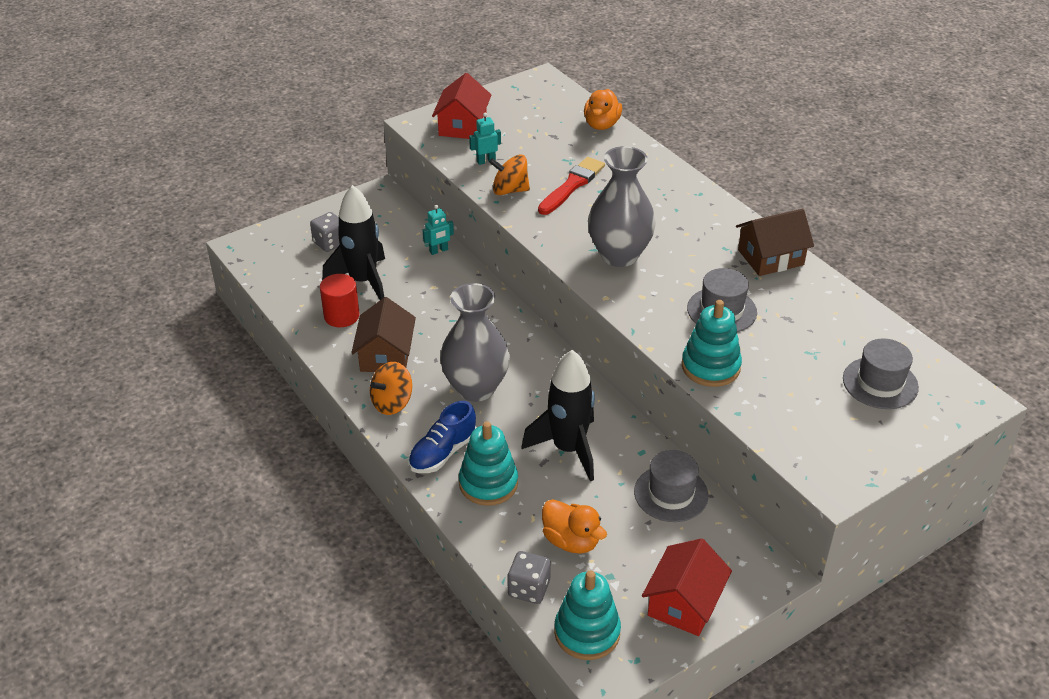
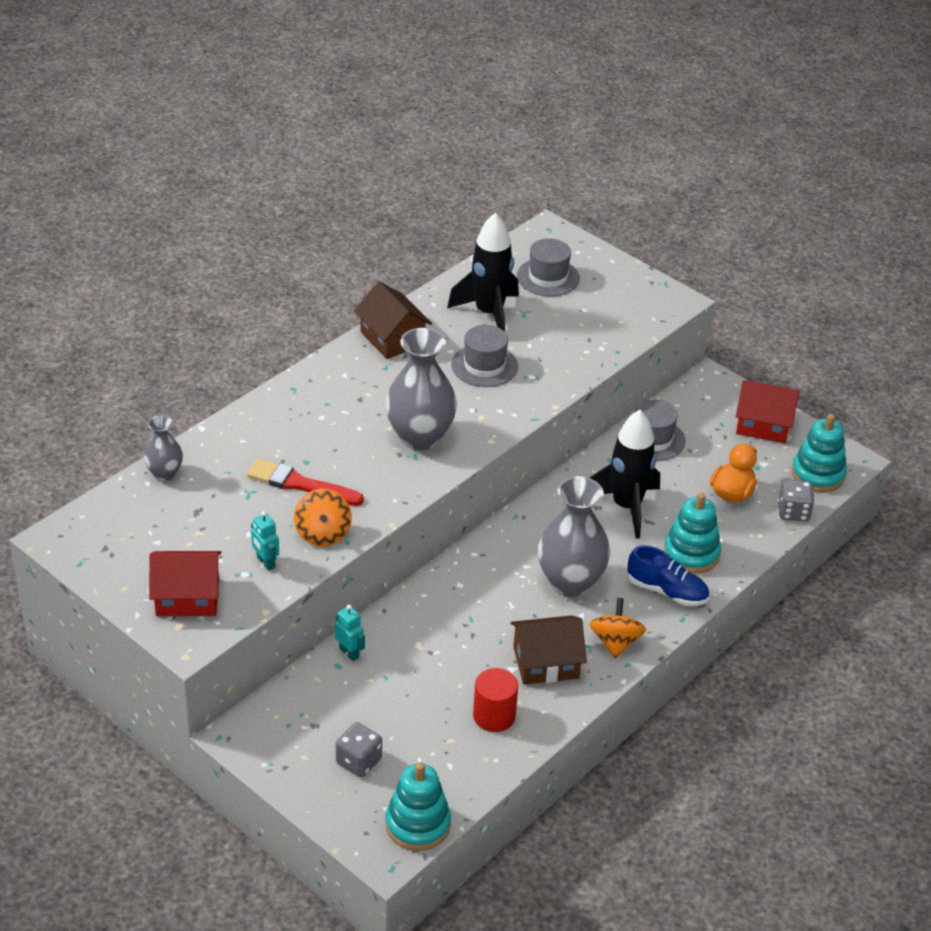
camera: 105 degrees left, 0 degrees up
black rocket [322,185,385,300] -> black rocket moved to [447,213,519,332]
orange spinning top [370,362,412,415] -> orange spinning top turned 120 degrees counterclockwise [589,598,646,658]
orange duck [584,89,622,130] -> grey vase [144,415,183,481]
turquoise stacking toy [682,300,742,387] -> turquoise stacking toy moved to [385,762,451,851]

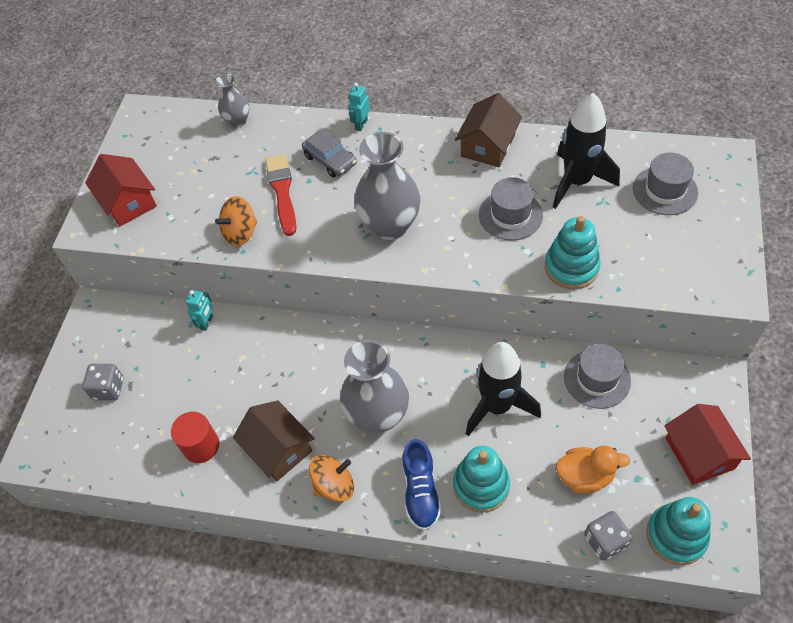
camera: 65 degrees right, 15 degrees up
turquoise robot [251,511,279,571] -> turquoise robot moved to [348,83,370,131]
turquoise stacking toy [385,762,451,851] -> turquoise stacking toy moved to [545,216,601,289]
none -> grey car [302,128,357,178]

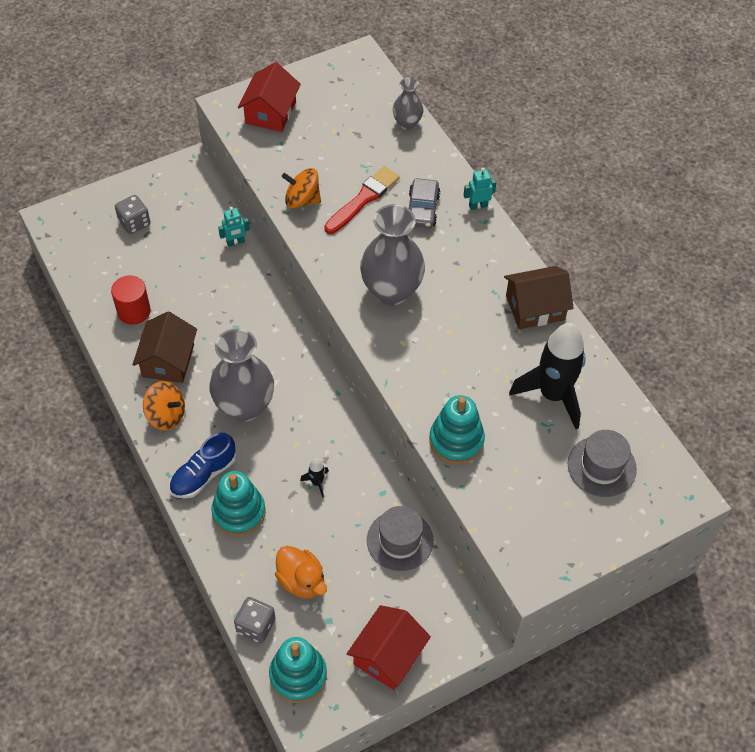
camera: 45 degrees right, 0 degrees up
black rocket [466,342,541,436] -> black rocket [300,458,329,498], size x0.40
grey hat [479,177,543,240] -> none

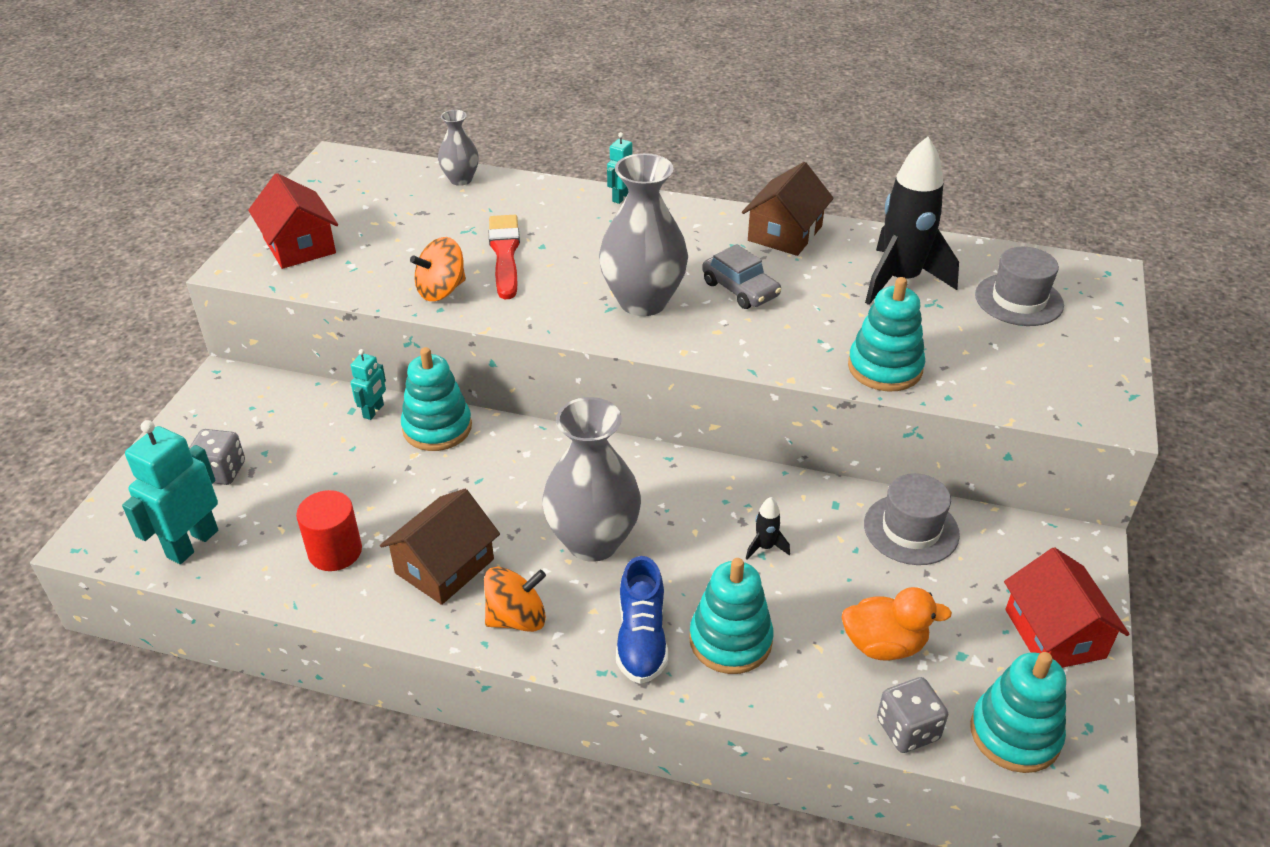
camera: 45 degrees left, 15 degrees down
brown house [132,312,197,383] -> brown house turned 75 degrees clockwise [380,489,500,605]
grey car [409,178,440,228] -> grey car moved to [702,244,781,309]
none -> turquoise robot [122,420,218,564]
none -> turquoise stacking toy [401,347,472,451]

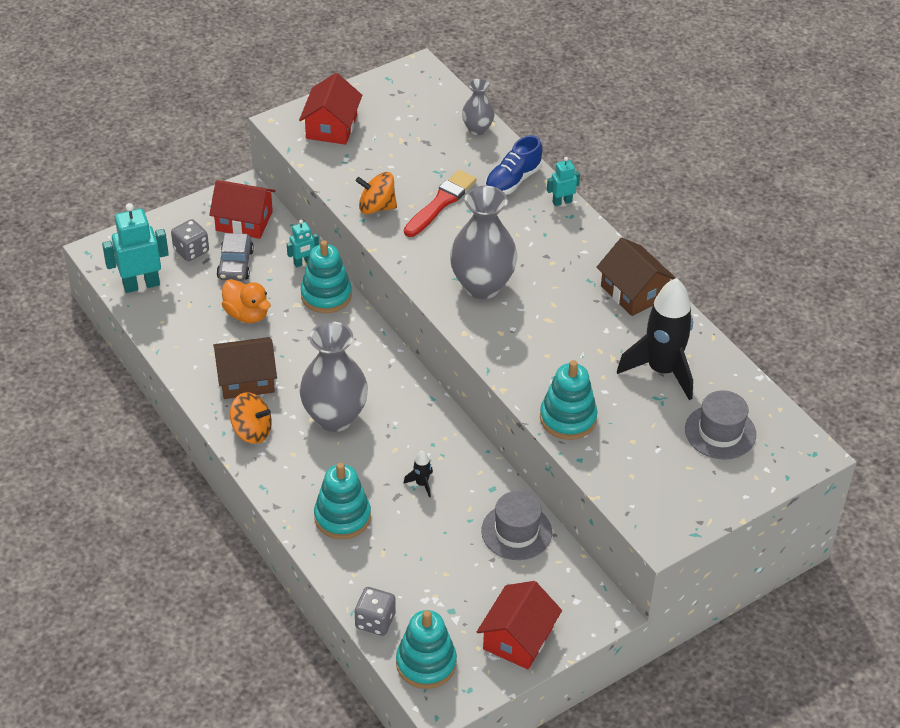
camera: 40 degrees right, 5 degrees up
red cylinder [296,490,362,571] -> none
blue shoe [616,556,668,684] -> blue shoe moved to [485,135,543,195]
grey car [702,244,781,309] -> grey car moved to [217,233,254,281]
brown house [742,162,834,256] -> brown house turned 75 degrees clockwise [597,238,676,316]
orange duck [842,587,952,660] -> orange duck moved to [222,279,271,323]
none -> red house [209,180,276,239]

